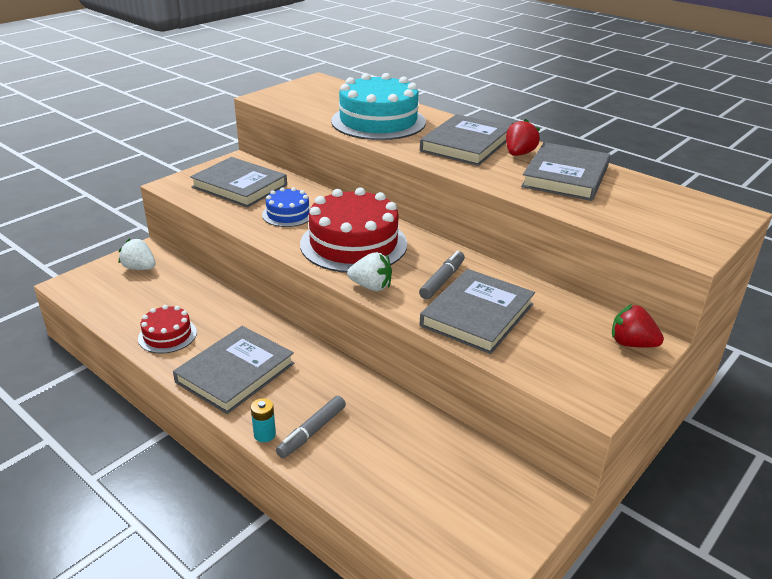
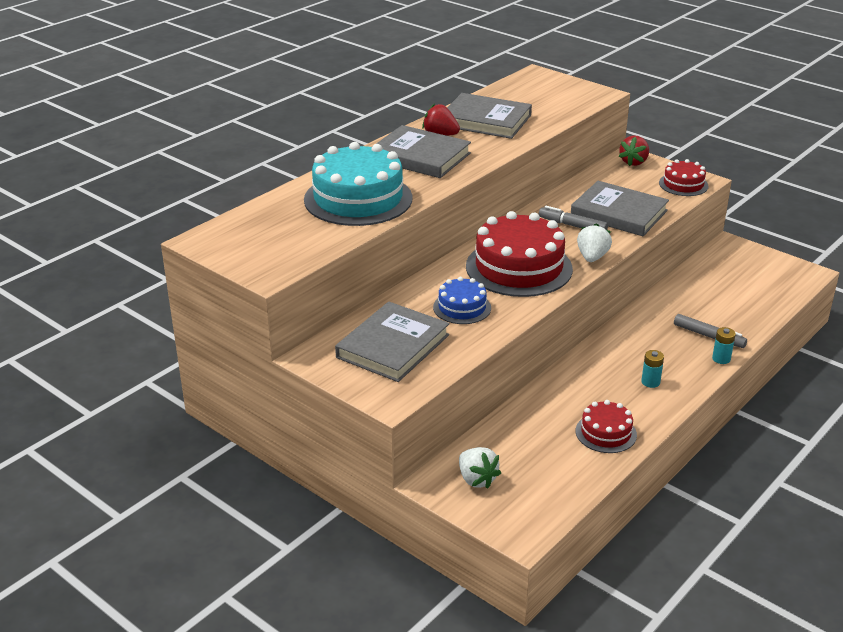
camera: 90 degrees left, 0 degrees up
white strawberry [119,238,156,270] -> white strawberry turned 60 degrees counterclockwise [459,447,501,489]
grey book [173,326,295,414] -> turquoise battery [641,350,664,388]
none -> red cake [659,159,709,196]

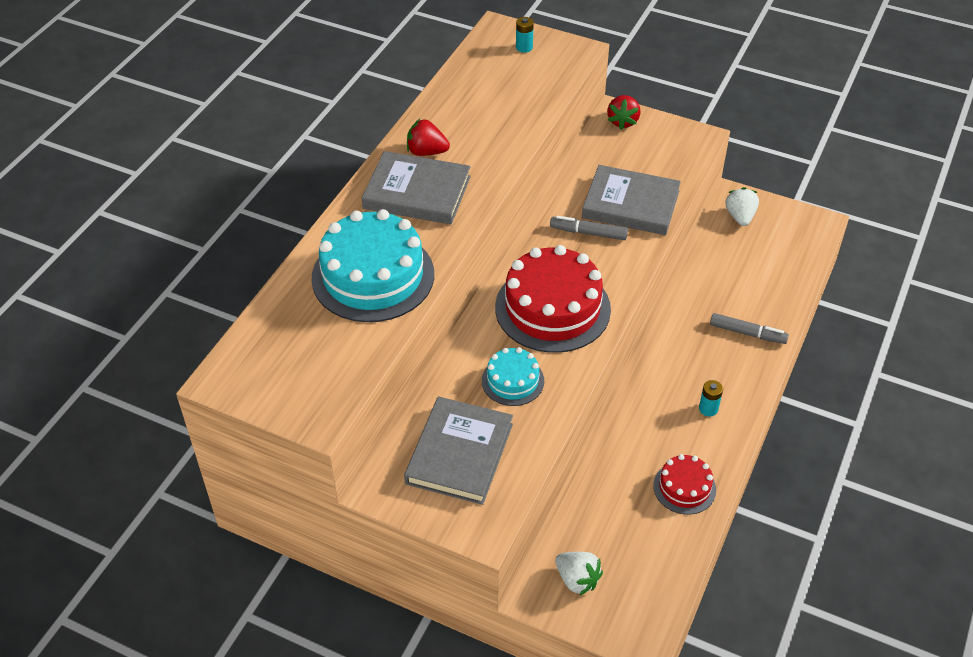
camera: 15 degrees left, 15 degrees up
blue cake [433,277,491,324] -> turquoise cake [482,347,544,406]
grey book [447,93,532,139] -> none
white strawberry [577,223,612,262] -> white strawberry moved to [726,187,759,226]
red cake [659,159,709,196] -> none
turquoise battery [712,327,736,364] -> turquoise battery moved to [516,17,534,53]

